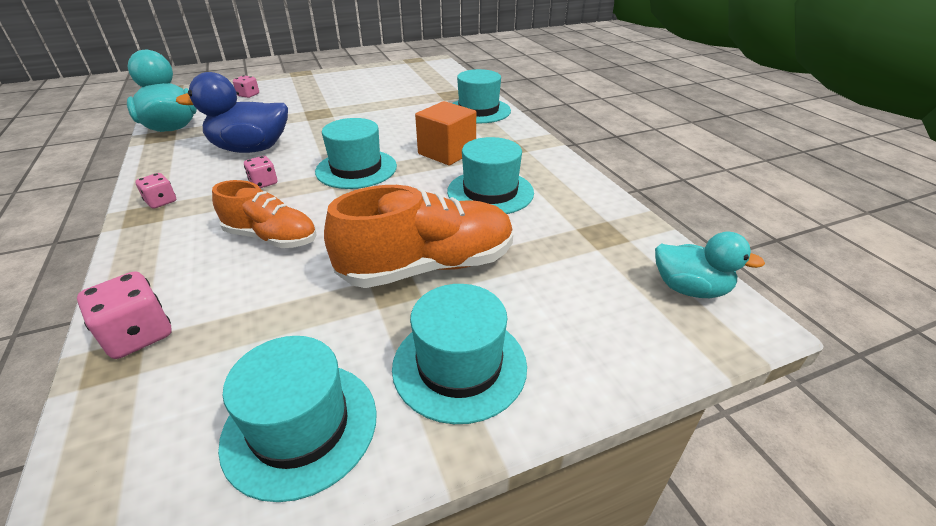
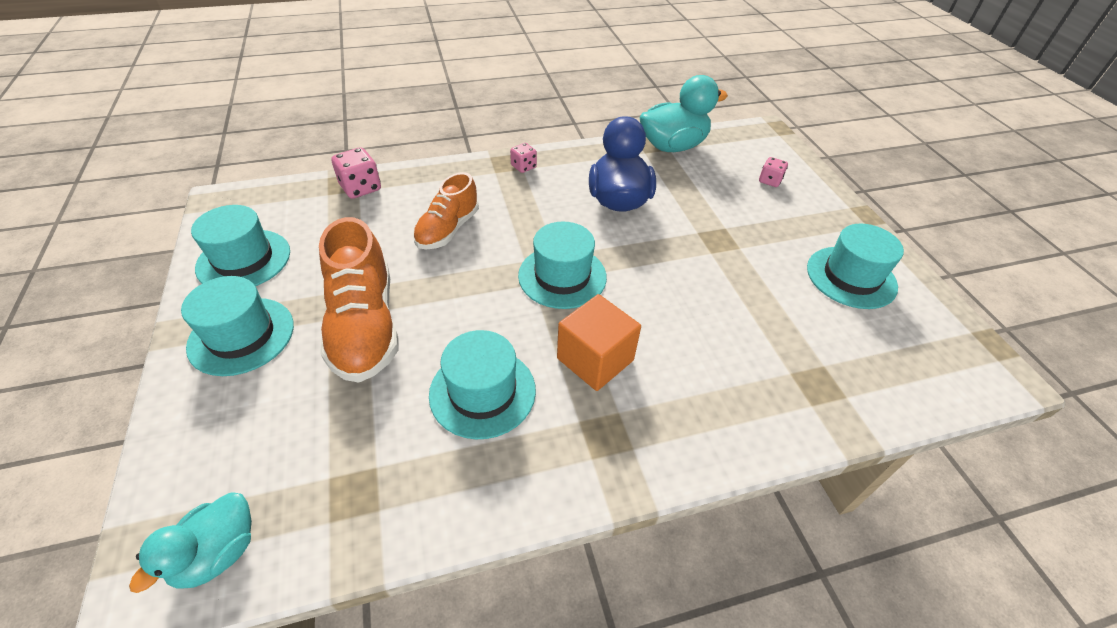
camera: 95 degrees right, 10 degrees up
pink dice [244,156,277,188] -> none
turquoise hat [452,69,511,123] -> turquoise hat moved to [807,224,904,309]

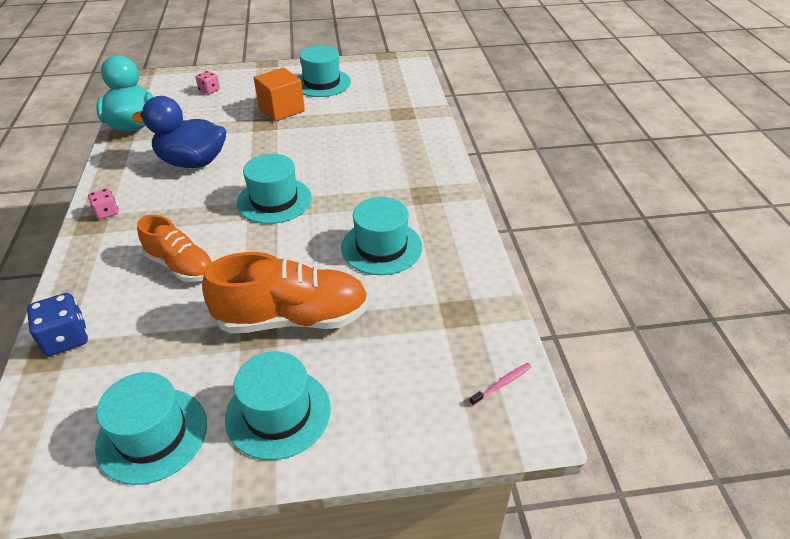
camera: 80 degrees left, 5 degrees down
turquoise duck [129,493,252,593] -> pink toothbrush [469,363,531,406]
pink dice [331,147,381,199] -> blue dice [27,293,88,356]
orange cube [557,294,641,391] -> orange cube moved to [254,67,305,122]

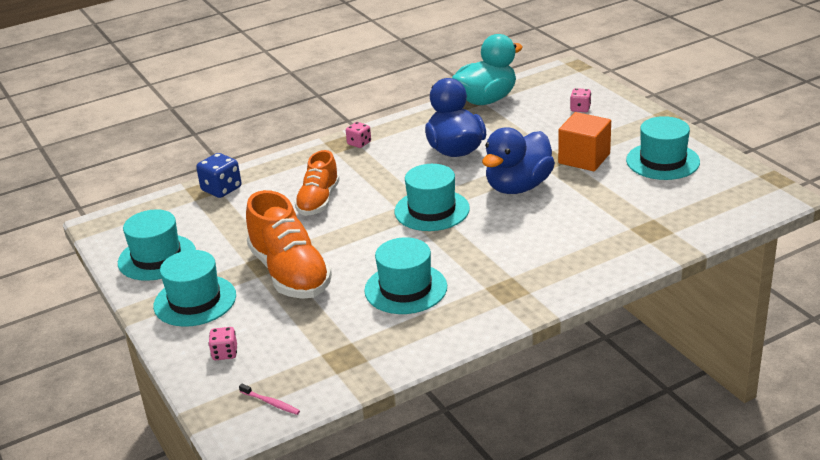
camera: 70 degrees right, 10 degrees down
none -> pink dice [208,327,237,360]
none -> blue duck [482,127,555,194]

